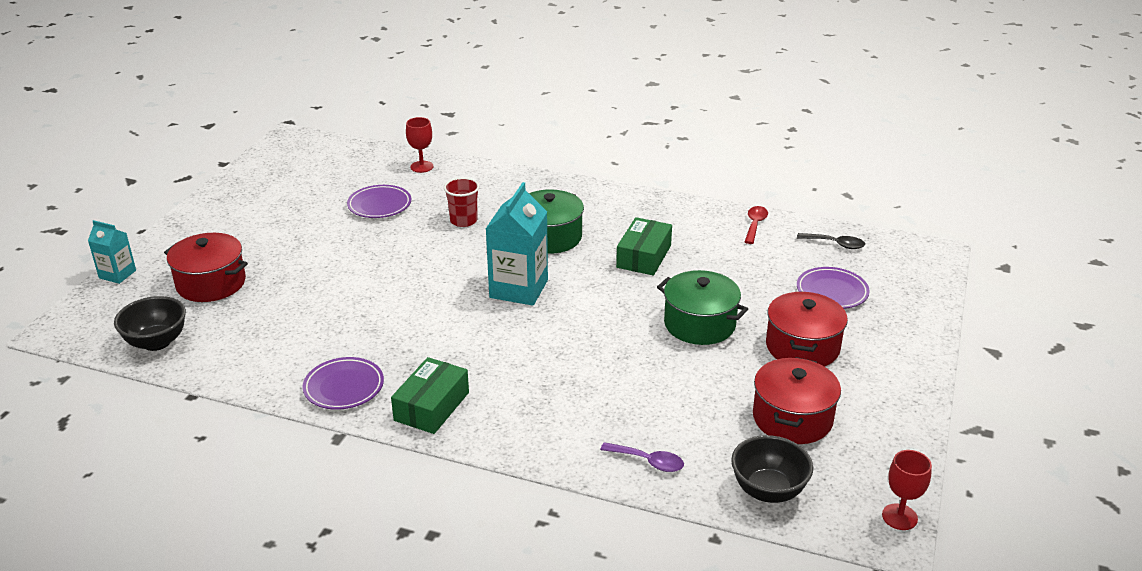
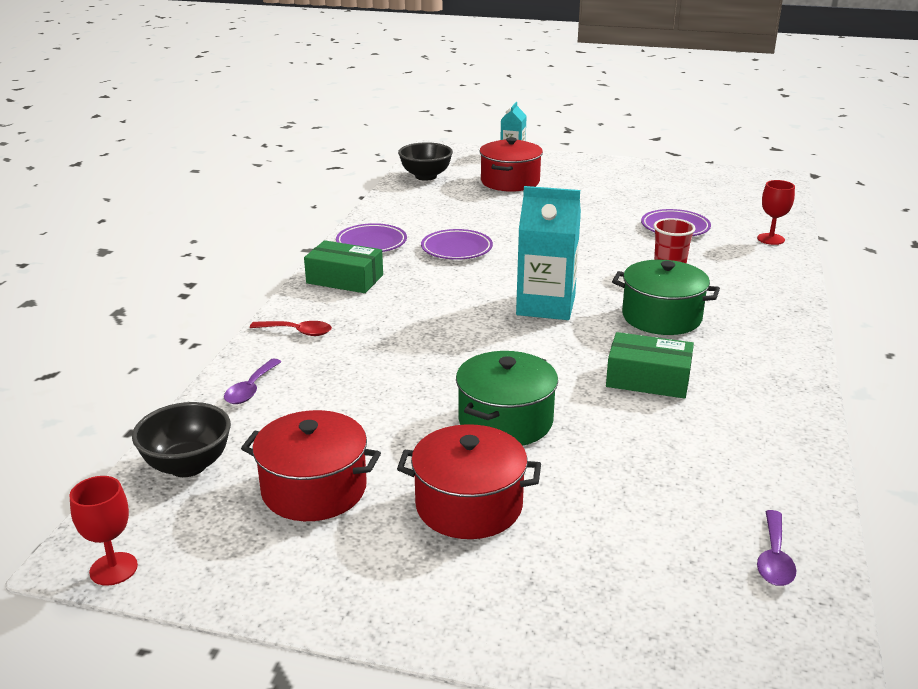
camera: 85 degrees right, 5 degrees down
red spoon [745,206,768,244] -> red spoon moved to [250,321,332,336]
black spoon [797,233,865,249] -> purple spoon [757,510,796,586]
purple plate [797,267,870,309] -> purple plate moved to [421,229,493,260]

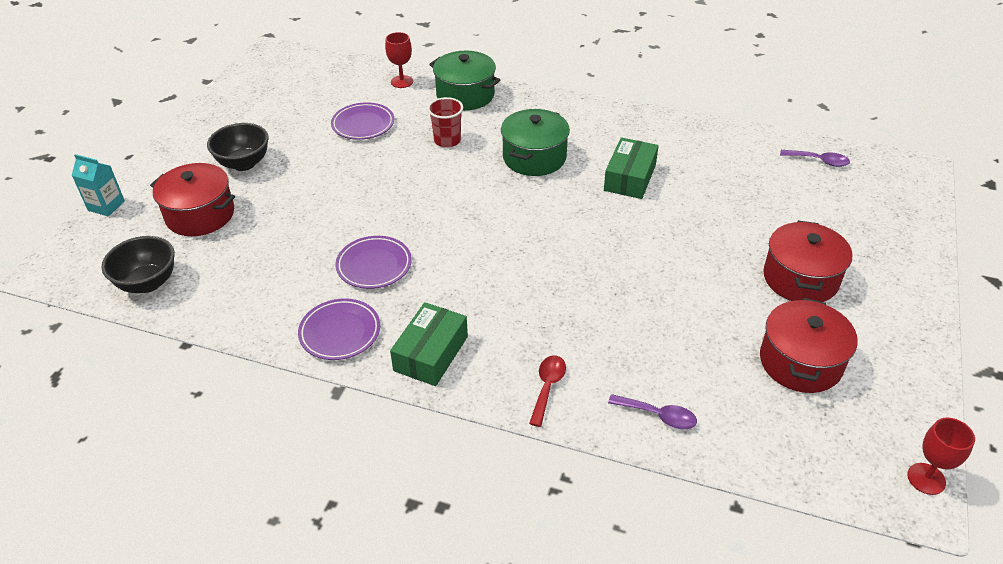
camera: 85 degrees left, 15 degrees up
black bowl [132,402,231,477] -> black bowl moved to [207,123,269,171]
green pot [456,351,558,446] -> green pot moved to [429,51,500,111]
turquoise carton [516,186,581,320] -> none

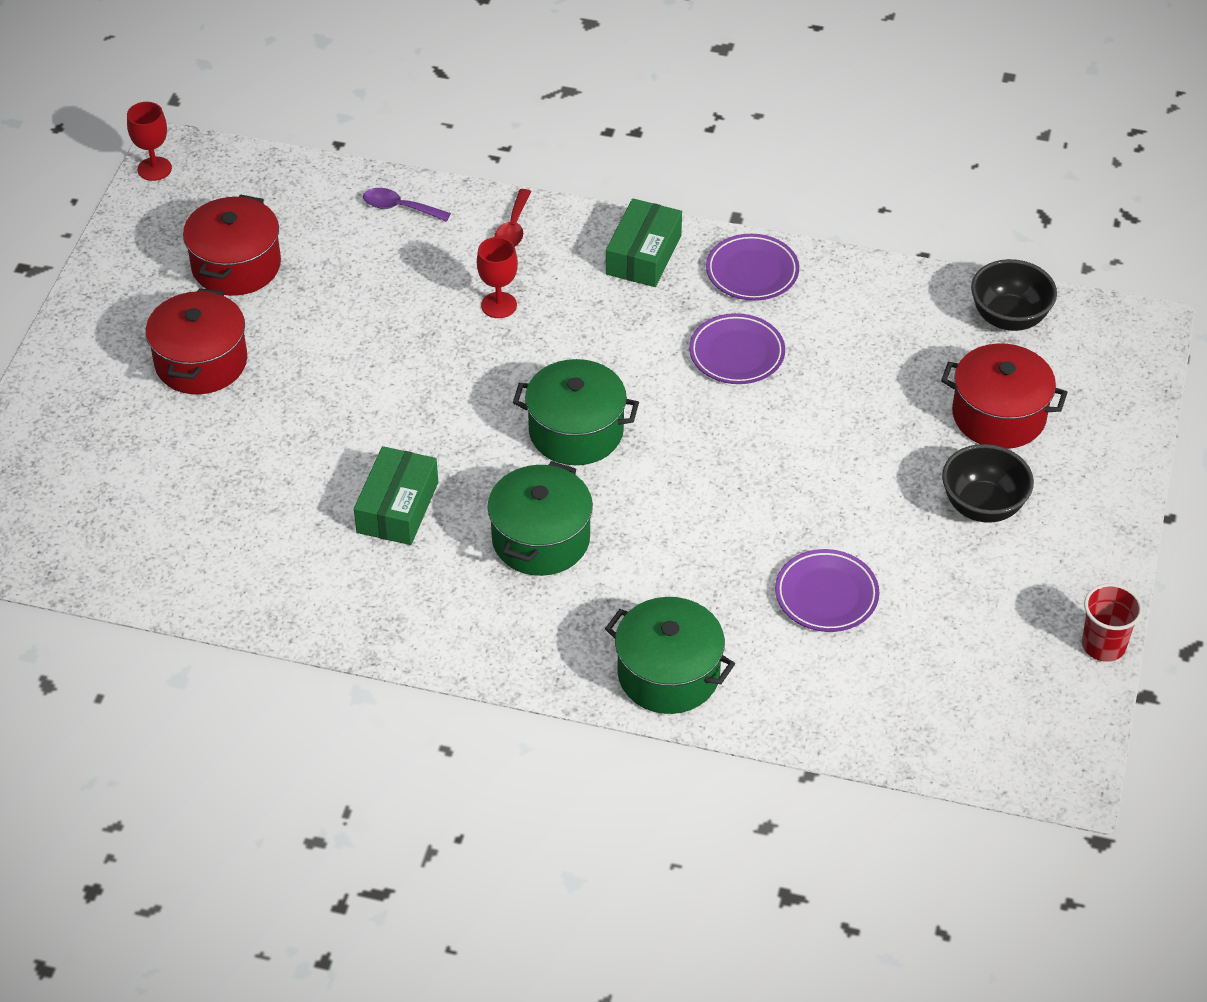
camera: 175 degrees right, 5 degrees up
turquoise carton [71,154,125,216] -> none
red goblet [385,32,413,88] -> red goblet moved to [477,237,518,318]
red cup [427,97,463,148] -> red cup moved to [1082,583,1143,662]
purple spoon [780,150,850,167] -> none
none -> green pot [513,359,639,465]

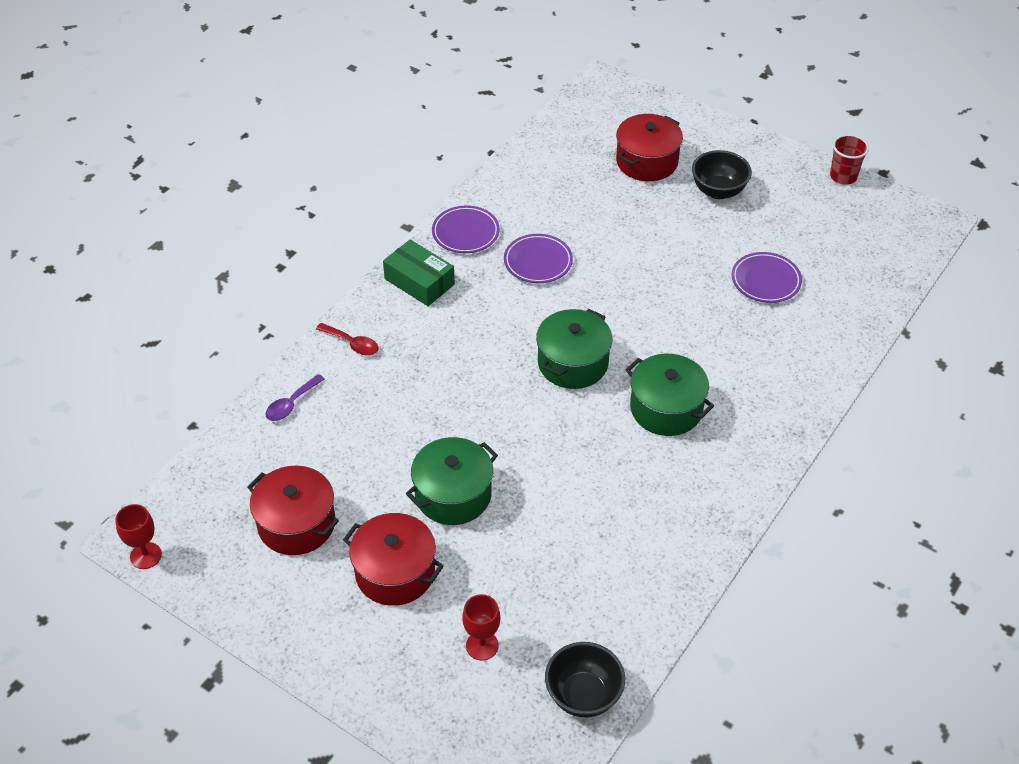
camera: 70 degrees left, 0 degrees up
green box [354,446,438,545] -> none
red goblet [477,237,518,318] -> red goblet moved to [462,594,500,661]
green pot [605,597,735,714] -> green pot moved to [406,437,498,525]
black bowl [971,259,1057,331] -> black bowl moved to [545,642,625,717]

